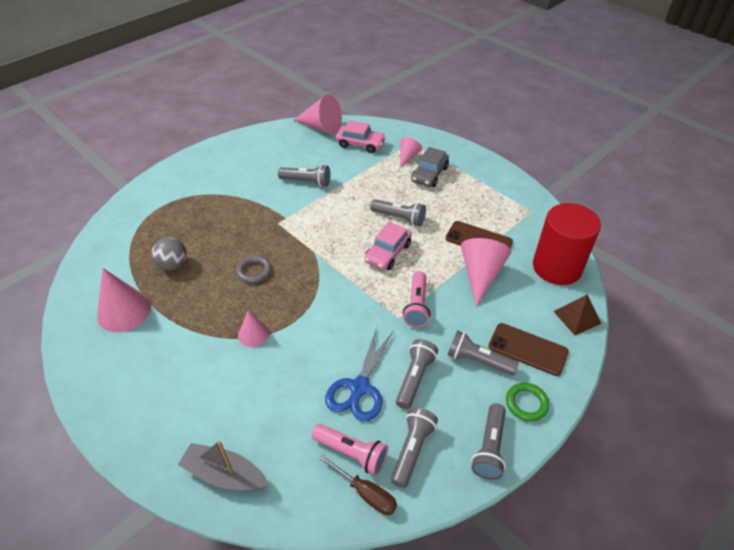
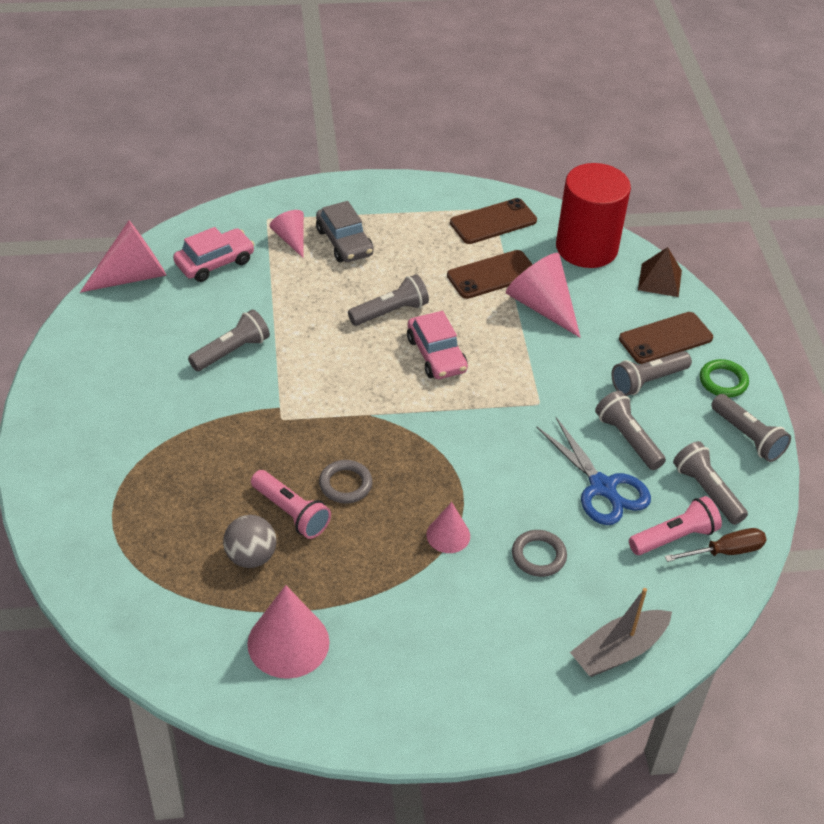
camera: 55 degrees left, 0 degrees up
pink flashlight [403,271,431,327] -> pink flashlight moved to [251,470,331,539]
none -> brown phone [450,198,537,244]
none -> grey ring [512,530,567,577]

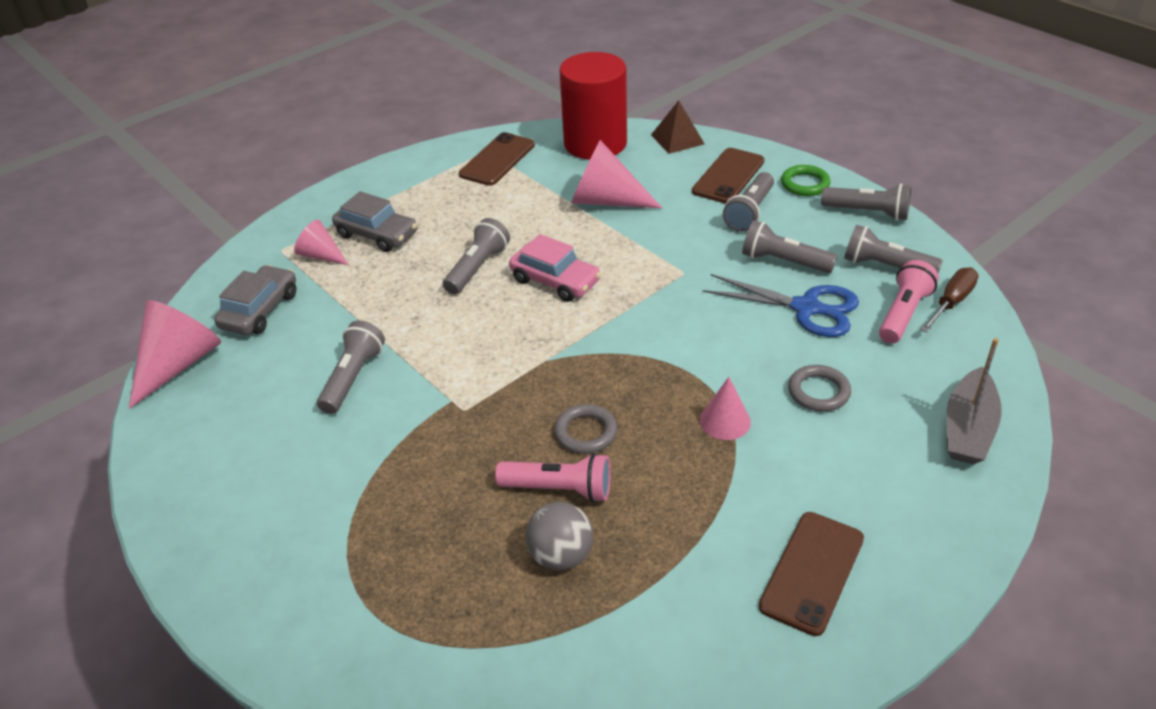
camera: 30 degrees left, 5 degrees down
pink car [173,227,255,282] -> grey car [214,265,296,335]
pink cone [247,585,329,679] -> none
brown phone [447,250,533,299] -> brown phone moved to [759,512,864,636]

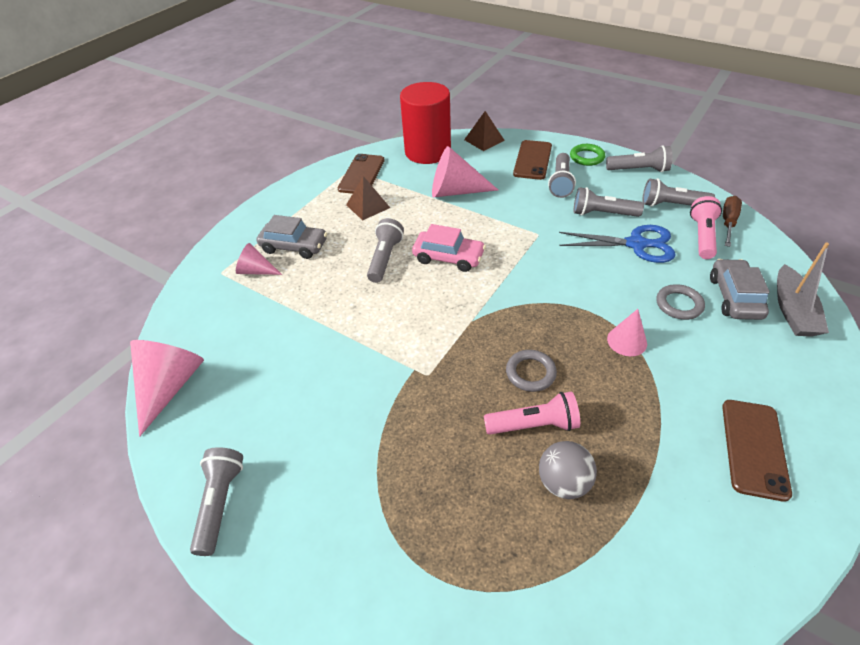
camera: 15 degrees left, 5 degrees up
grey car [214,265,296,335] -> grey car moved to [710,259,770,320]
grey flashlight [317,320,385,414] -> grey flashlight moved to [190,447,243,556]
none -> brown pyramid [346,176,390,221]

